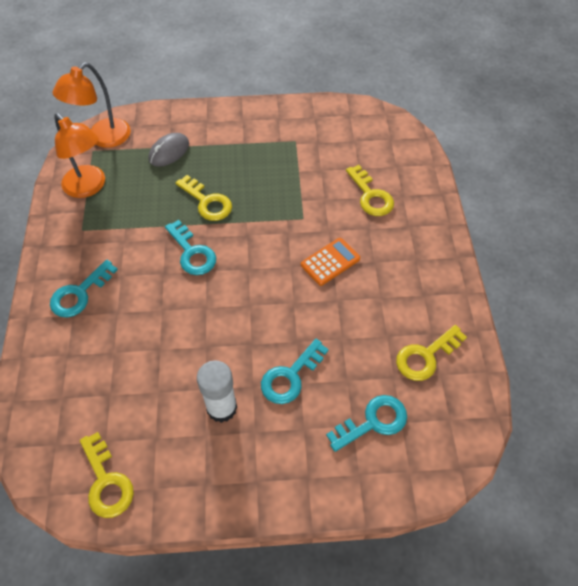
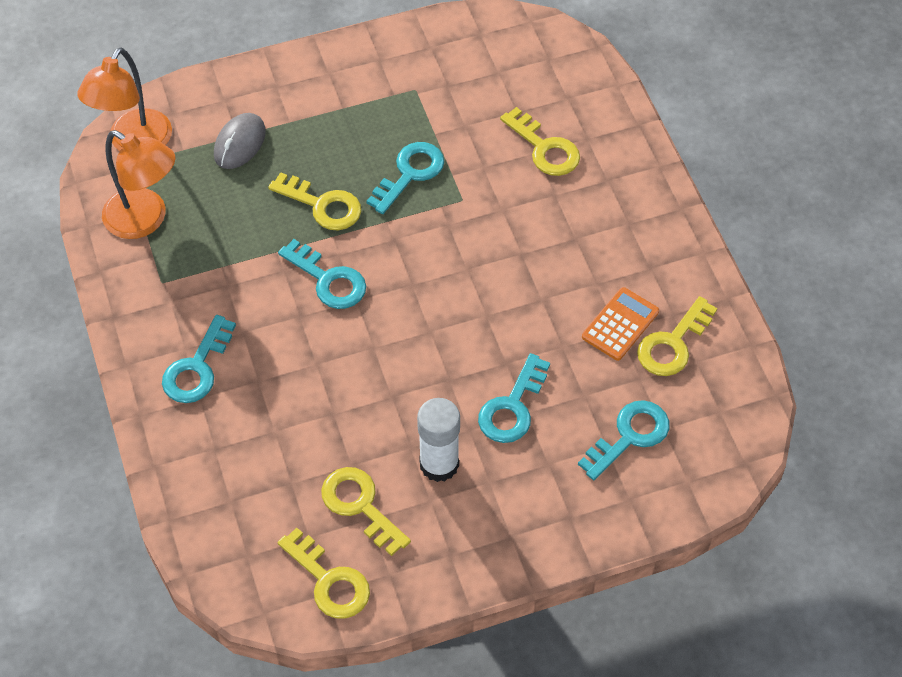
camera: 15 degrees left, 0 degrees up
orange calculator [301,238,360,286] -> orange calculator moved to [582,287,659,361]
none -> yellow key [321,467,411,556]
none -> turquoise key [367,142,444,214]

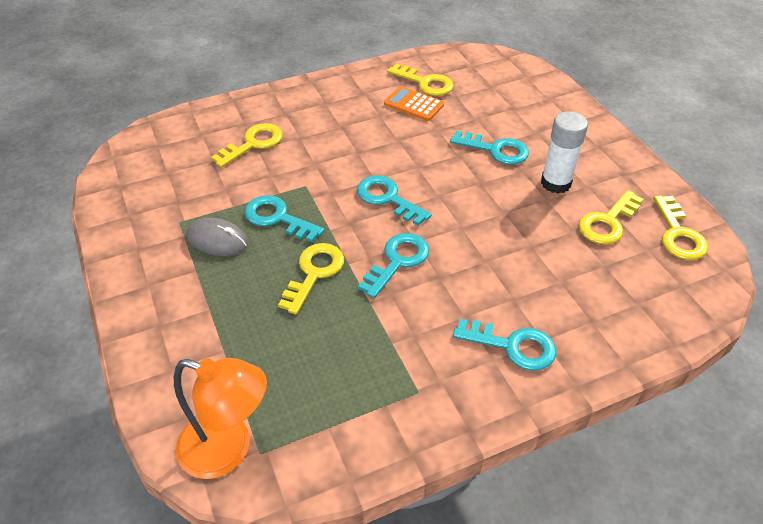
camera: 95 degrees left, 10 degrees down
orange lamp [102,130,176,239] -> none
grey mouse [214,113,266,169] -> grey mouse moved to [187,218,248,256]
yellow key [277,527,370,619] -> yellow key turned 135 degrees clockwise [653,195,708,260]
turquoise key [578,400,669,480] -> turquoise key moved to [357,175,432,226]

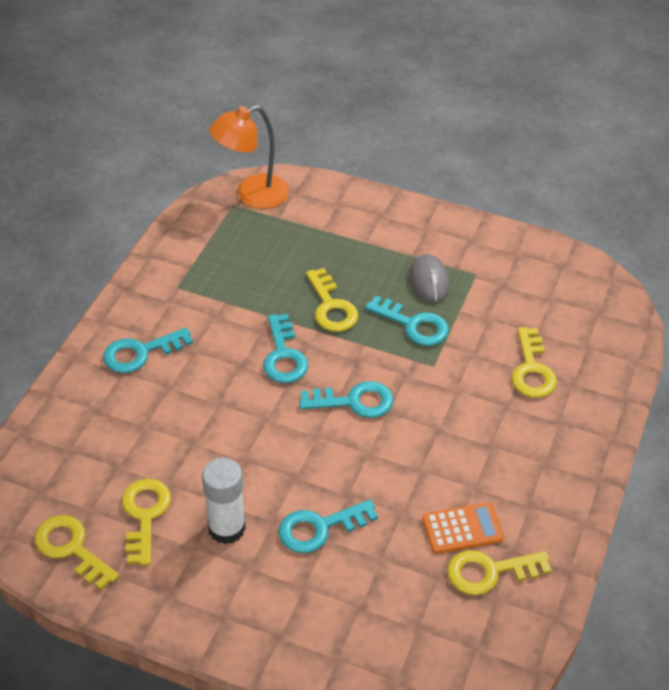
camera: 135 degrees right, 0 degrees up
grey mouse [187,218,248,256] -> grey mouse turned 75 degrees counterclockwise [409,254,450,303]
turquoise key [244,195,324,242] -> turquoise key turned 45 degrees clockwise [365,296,449,346]

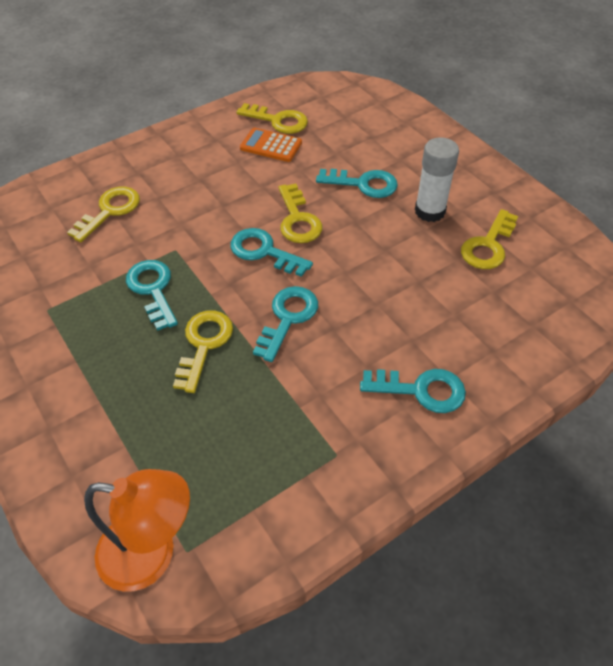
camera: 145 degrees left, 5 degrees up
yellow key [34,515,119,590] -> yellow key moved to [278,183,322,243]
grey mouse [409,254,450,303] -> none

